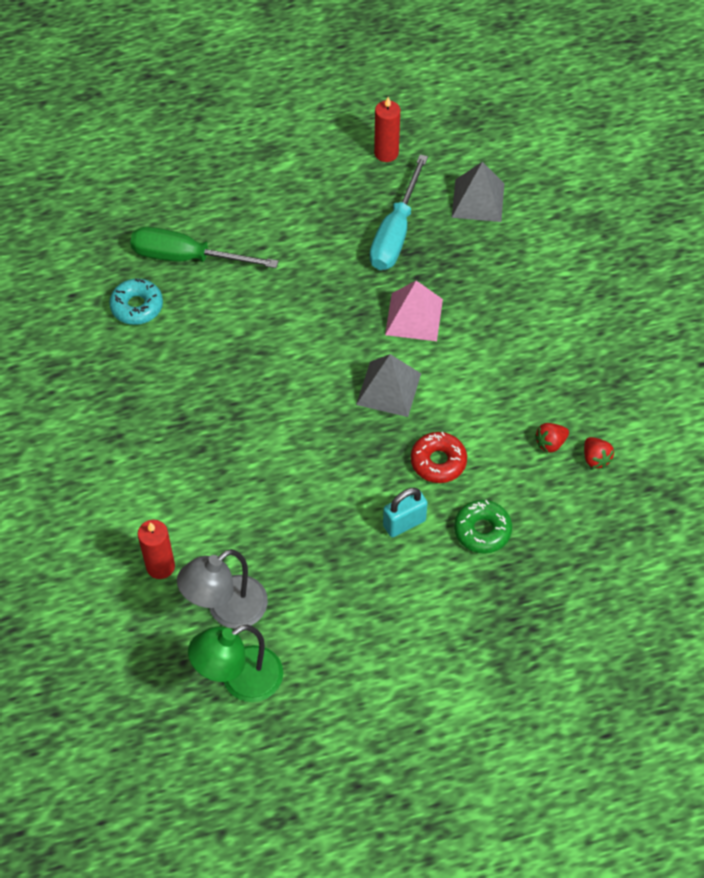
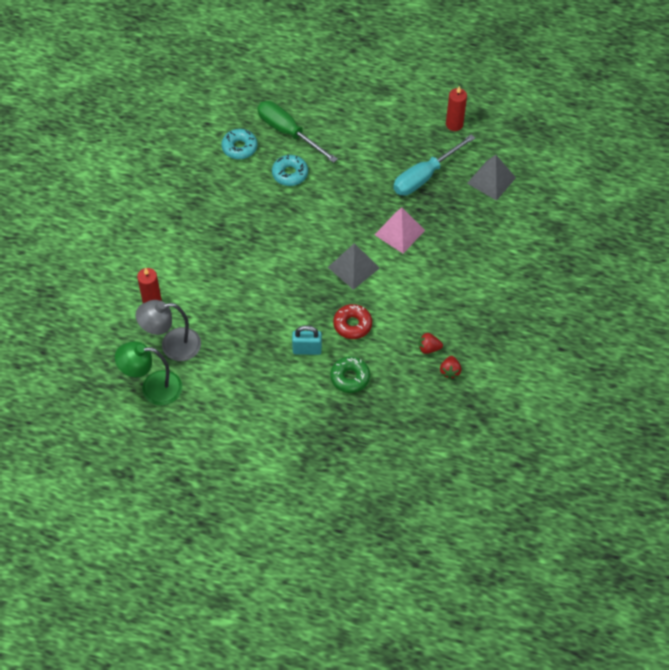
camera: 30 degrees right, 0 degrees up
none -> turquoise donut [272,155,308,186]

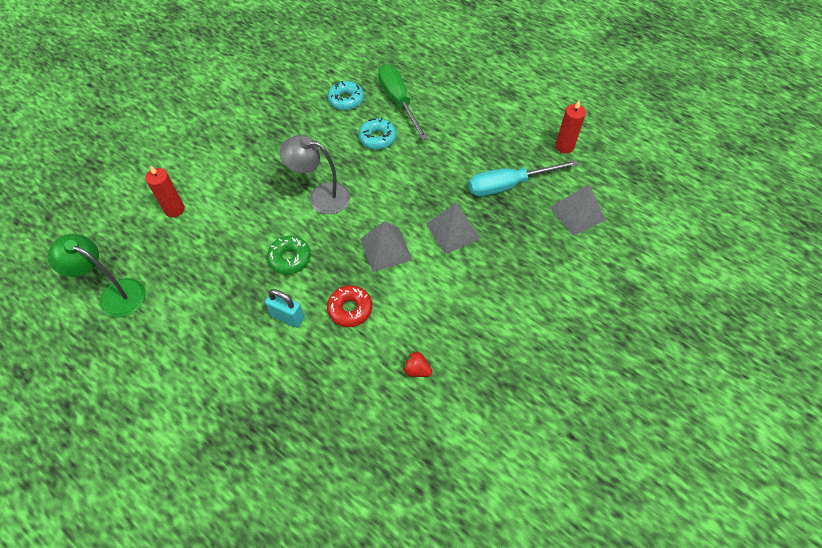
camera: 25 degrees right, 0 degrees up
grey lamp [136,300,201,361] -> grey lamp moved to [280,135,350,214]
green donut [330,356,370,393] -> green donut moved to [267,236,311,274]
pink pyramid [374,207,425,254] -> grey pyramid [426,202,481,254]
red strawberry [440,356,461,379] -> none

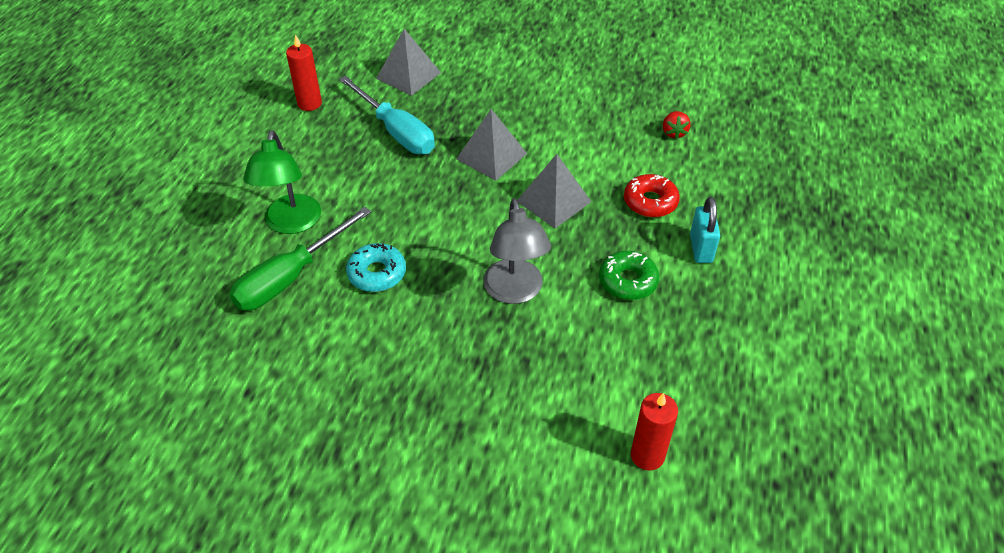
camera: 115 degrees left, 10 degrees down
green lamp [48,234,146,317] -> green lamp moved to [243,130,321,234]
turquoise donut [328,81,364,110] -> none

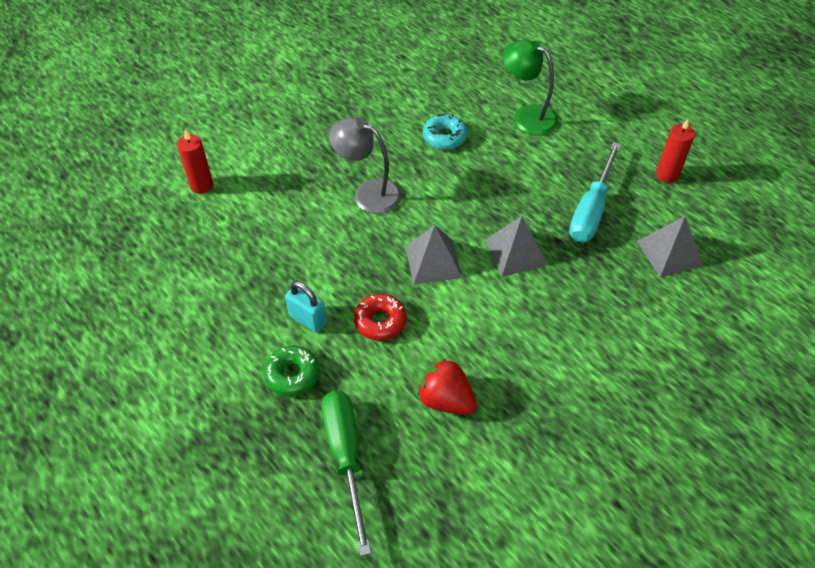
camera: 125 degrees right, 5 degrees up
green screwdriver [229,207,371,310] -> green screwdriver moved to [322,391,371,556]
turquoise screwdriver [339,76,435,154] -> turquoise screwdriver turned 60 degrees counterclockwise [569,142,621,242]
green donut [599,251,659,300] -> green donut moved to [264,345,319,396]
red strawberry [663,111,691,139] -> red strawberry [417,358,477,415], size x1.71

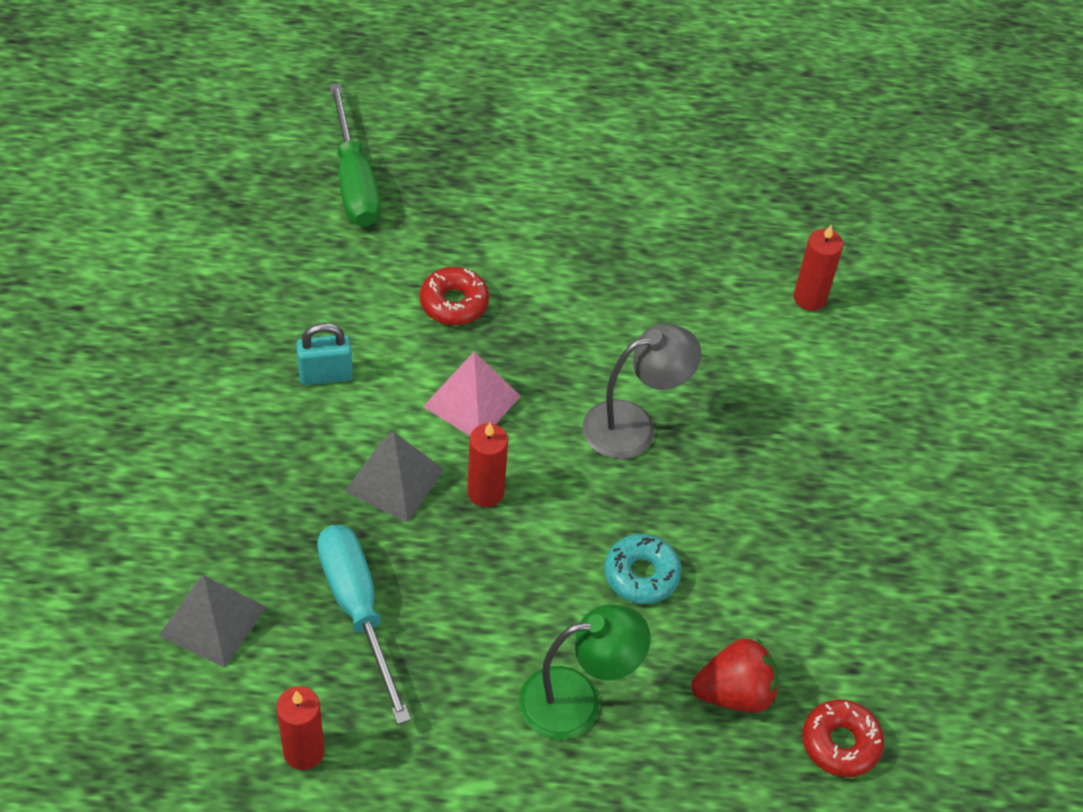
camera: 130 degrees right, 0 degrees up
green donut [264,345,319,396] -> none
turquoise padlock [285,281,327,333] -> turquoise padlock moved to [296,323,353,385]
green screwdriver [322,391,371,556] -> green screwdriver turned 45 degrees clockwise [329,83,381,227]
grey pyramid [405,225,462,285] -> pink pyramid [423,351,521,436]
red strawberry [417,358,477,415] -> red strawberry moved to [691,639,778,713]
none -> red candle [467,423,508,507]
none -> red donut [802,700,884,777]

